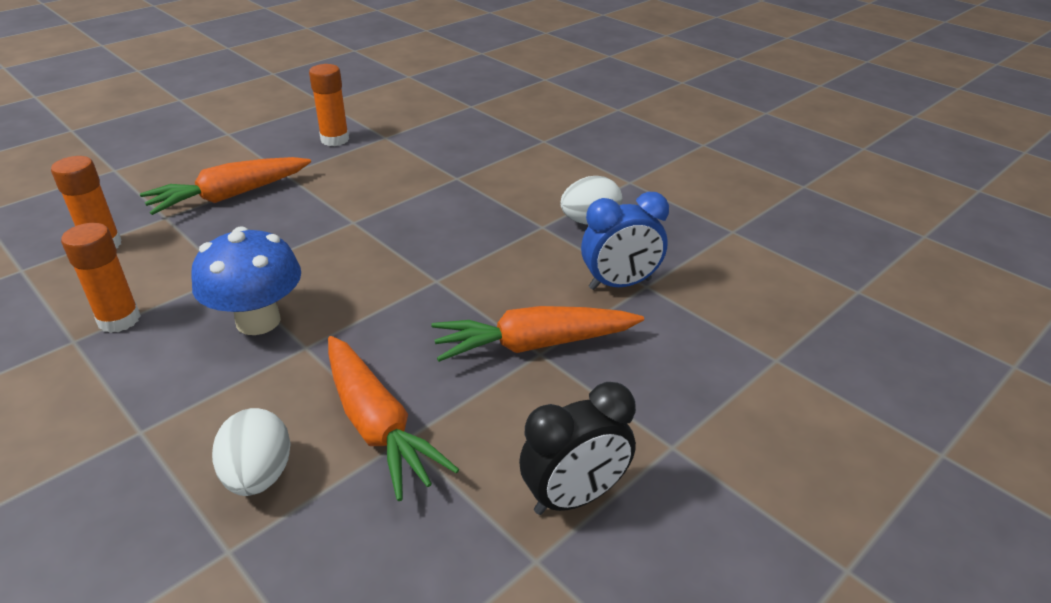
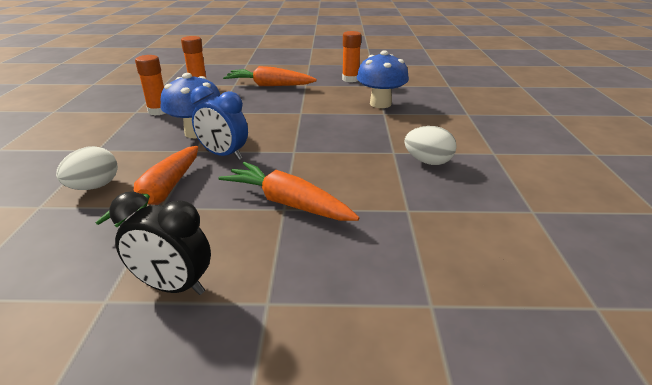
camera: 45 degrees right, 5 degrees down
blue clock [581,192,669,290] -> blue clock moved to [190,86,248,160]
none -> blue mushroom [357,51,409,108]

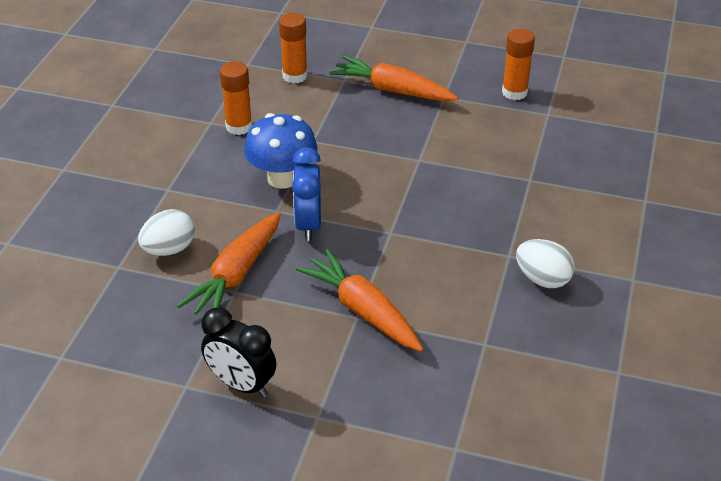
camera: 15 degrees right, 10 degrees up
blue clock [190,86,248,160] -> blue clock turned 45 degrees clockwise [292,147,321,241]
blue mushroom [357,51,409,108] -> none

